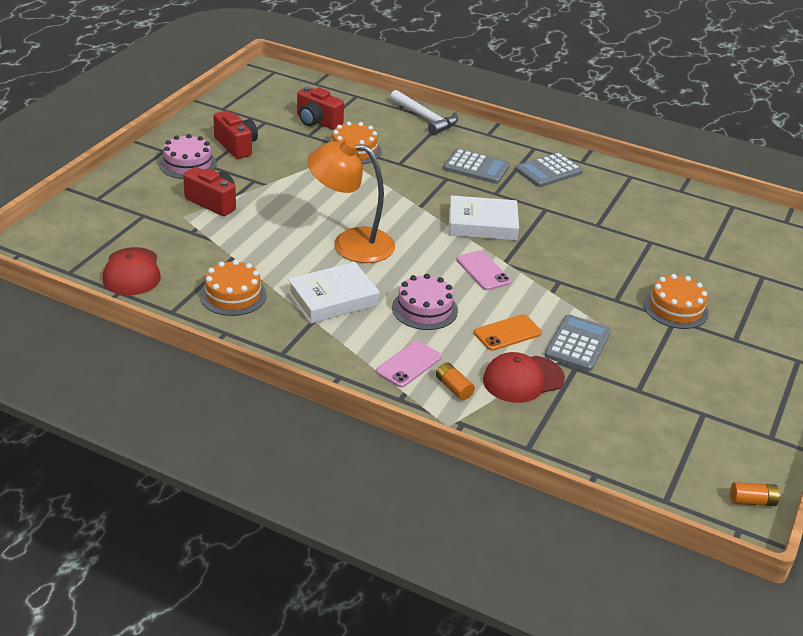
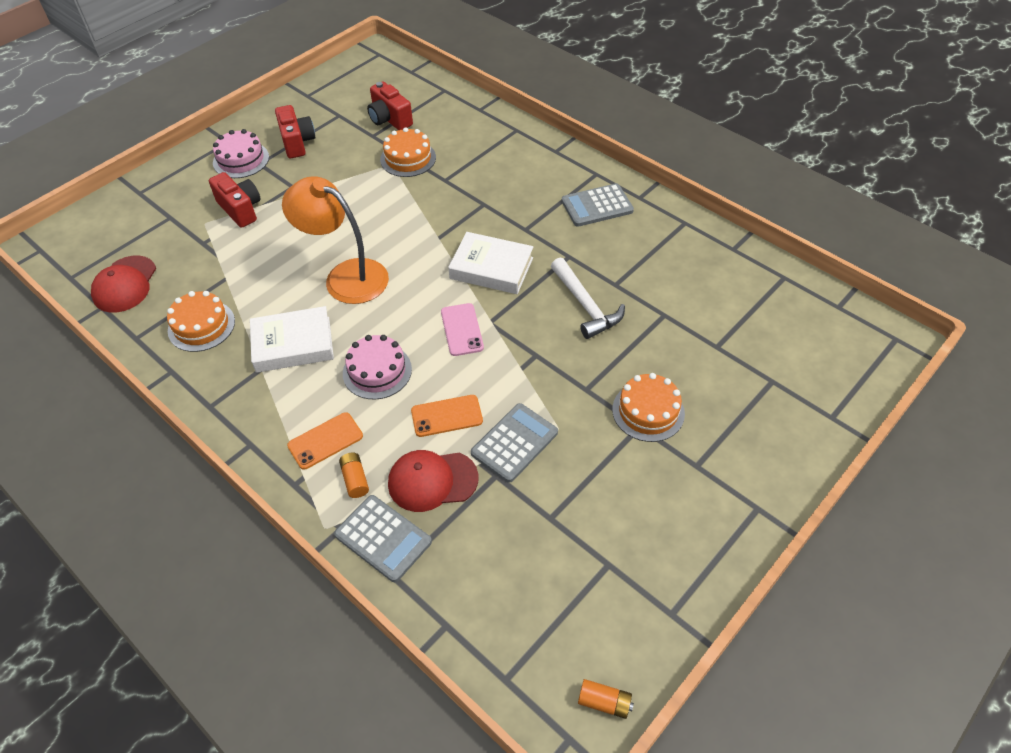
camera: 20 degrees right, 15 degrees up
pink phone [376,341,442,388] -> orange phone [287,412,363,470]
white hammer [390,90,458,135] -> white hammer moved to [551,257,625,339]
grey calculator [443,149,510,184] -> grey calculator moved to [334,495,432,582]

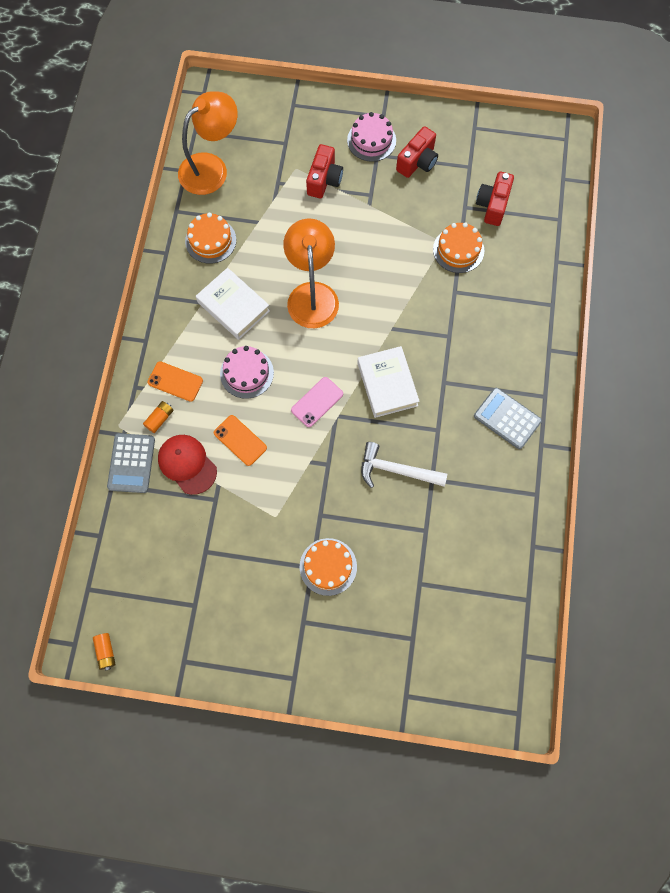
camera: 55 degrees right, 20 degrees up
red cap [91,256,156,312] -> orange lamp [178,91,238,195]
grey calculator [471,403,558,483] -> none
white hammer [551,257,625,339] -> white hammer turned 75 degrees clockwise [361,442,447,488]

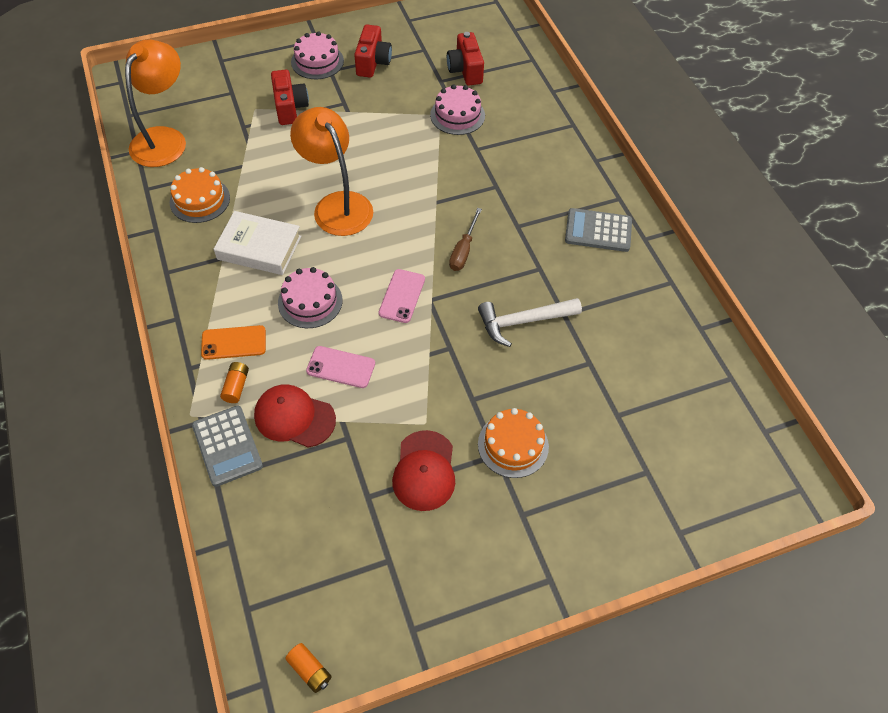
camera: 30 degrees left, 15 degrees down
orange phone [214,415,267,466] -> pink phone [306,346,375,388]
white book [357,346,420,418] -> brown screwdriver [449,208,482,271]
orange cake [433,222,484,273] -> pink cake [430,84,485,135]
none -> red cap [392,430,455,511]

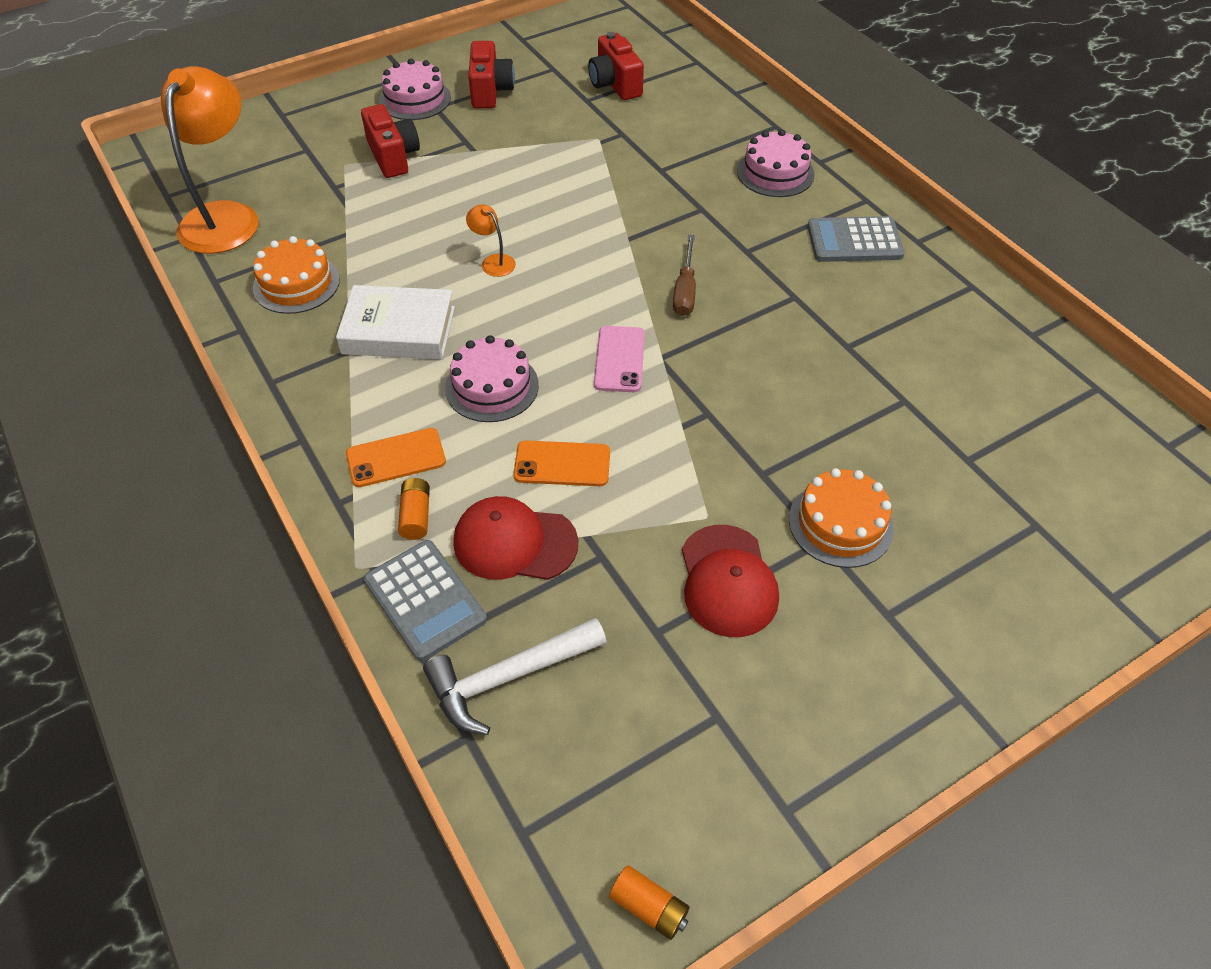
camera: 10 degrees left, 5 degrees down
orange lamp [290,107,373,236] -> orange lamp [466,204,516,277], size x0.41
pink phone [306,346,375,388] -> orange phone [513,440,610,486]
pink cake [430,84,485,135] -> pink cake moved to [737,130,815,197]
white hammer [478,298,582,347] -> white hammer moved to [423,618,606,735]

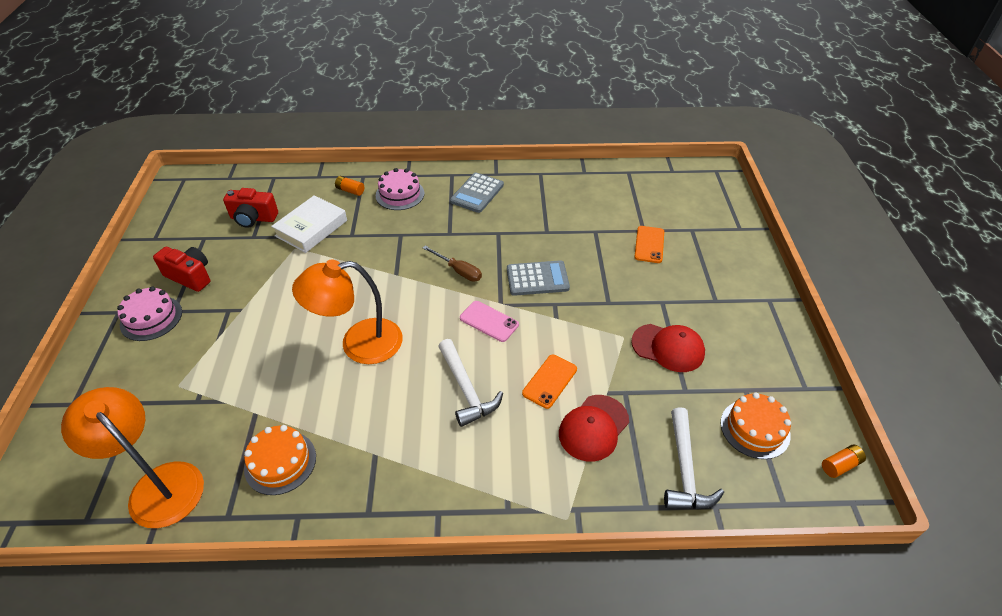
camera: 60 degrees left, 5 degrees down
white book [336,285,455,359] -> white book moved to [271,195,347,253]
orange phone [346,428,446,487] -> orange phone moved to [634,226,664,263]
red camera [361,104,420,178] -> none
grey calculator [364,540,487,661] -> grey calculator moved to [507,260,570,296]
orange battery [398,478,430,540] -> orange battery moved to [335,176,364,196]
pink cake [445,335,539,422] -> white hammer [438,339,503,427]
orange lamp [466,204,516,277] -> orange lamp [292,260,403,364], size x2.44
orange cake [789,468,894,568] -> orange cake moved to [721,393,791,459]

